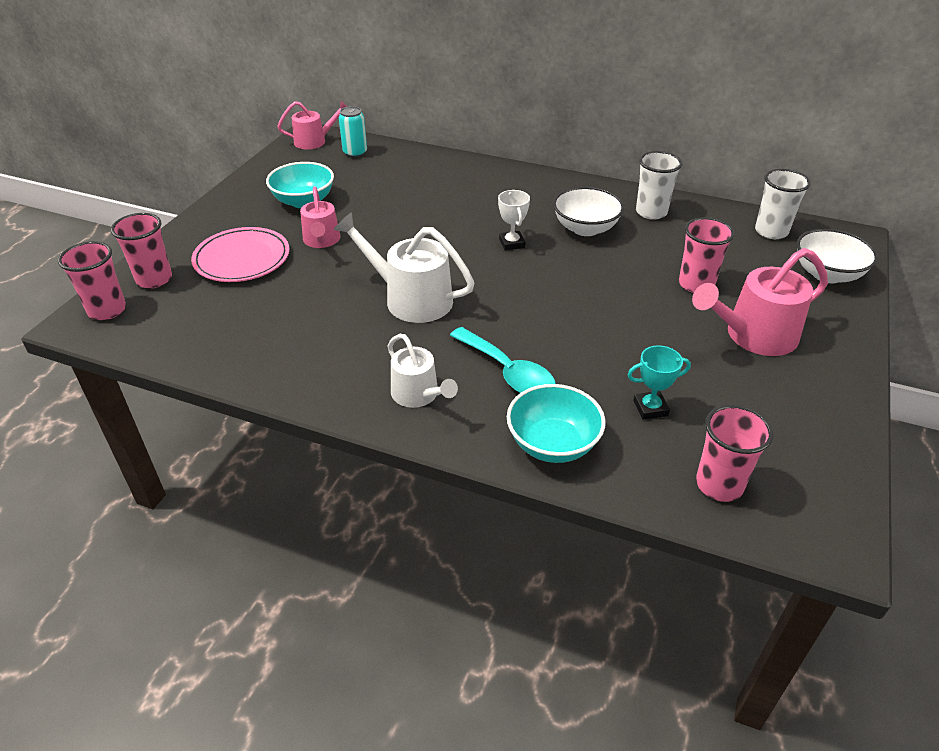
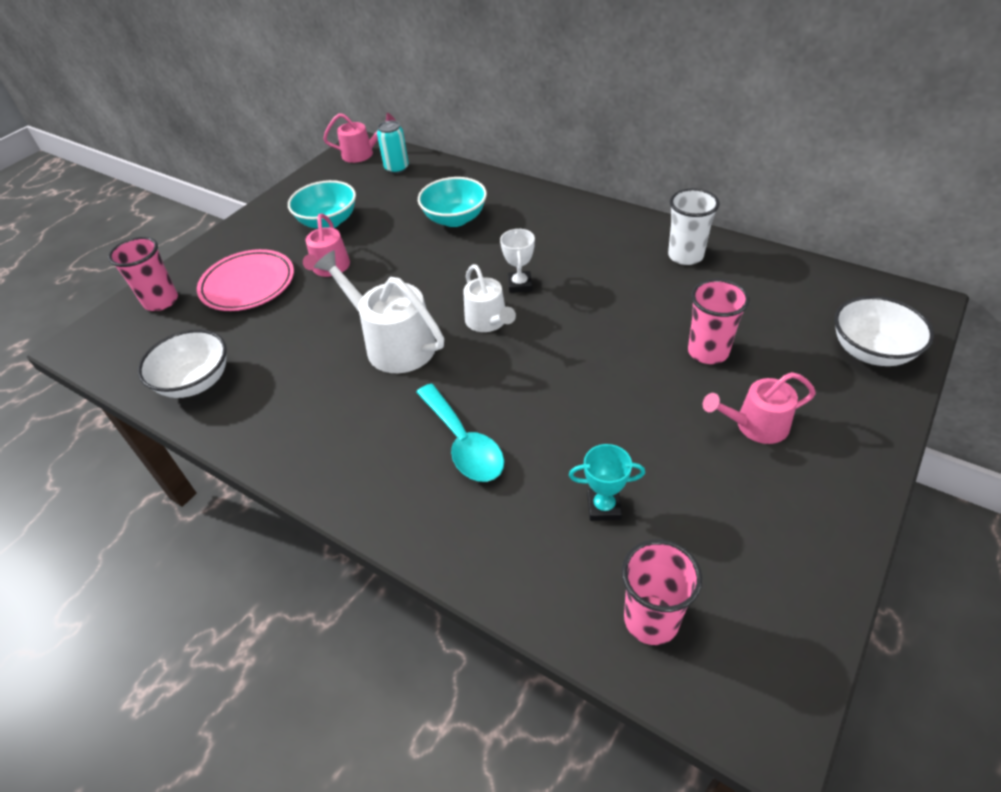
camera: 15 degrees right, 5 degrees up
pink cup [58,241,126,320] -> none
white watering can [387,334,458,408] -> white watering can moved to [463,264,516,332]
turquoise bowl [507,384,606,463] -> turquoise bowl moved to [418,177,487,227]
white bowl [553,187,624,236] -> white bowl moved to [138,329,227,398]
pink watering can [692,248,828,356] -> pink watering can [703,372,816,444], size x0.63
white cup [755,169,811,239] -> none

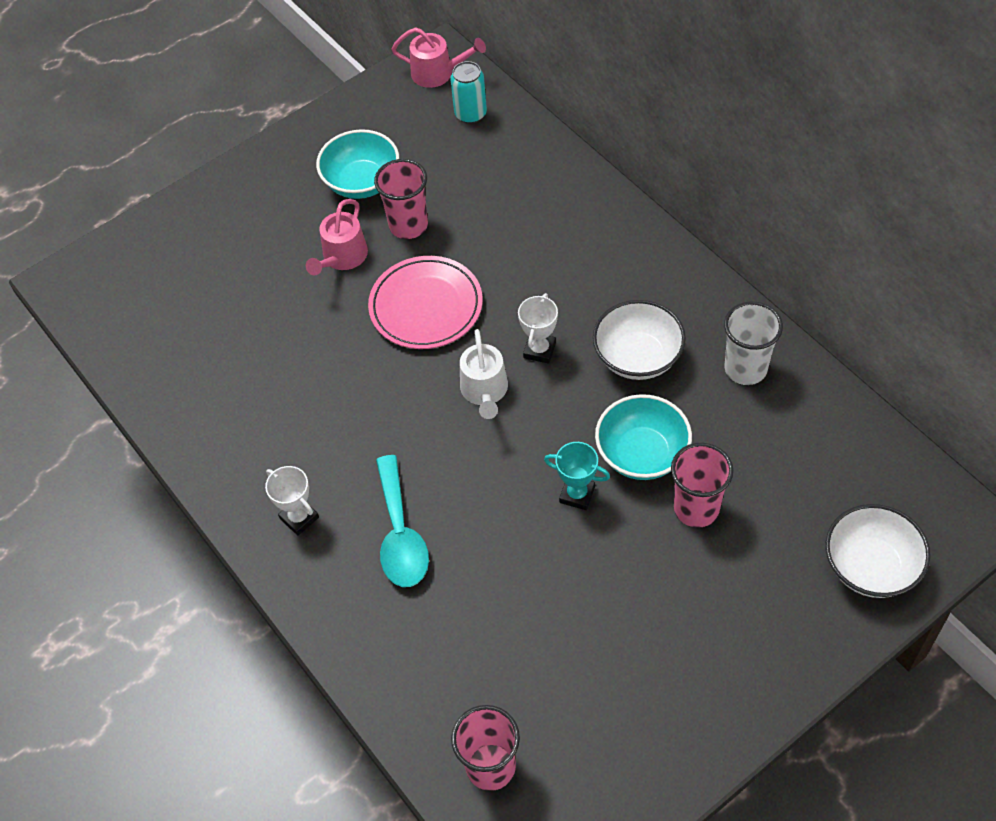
camera: 20 degrees right, 10 degrees up
pink cup [108,237,178,311] -> pink cup moved to [374,159,428,239]
white bowl [138,329,227,398] -> white bowl moved to [593,300,686,380]
pink plate [197,249,294,311] -> pink plate moved to [368,256,483,349]
white watering can [314,250,444,373] -> none
turquoise bowl [418,177,487,227] -> turquoise bowl moved to [595,394,692,480]
turquoise trophy [569,444,645,521] -> turquoise trophy moved to [544,442,610,510]
pink watering can [703,372,816,444] -> none
none -> white trophy [265,466,319,536]

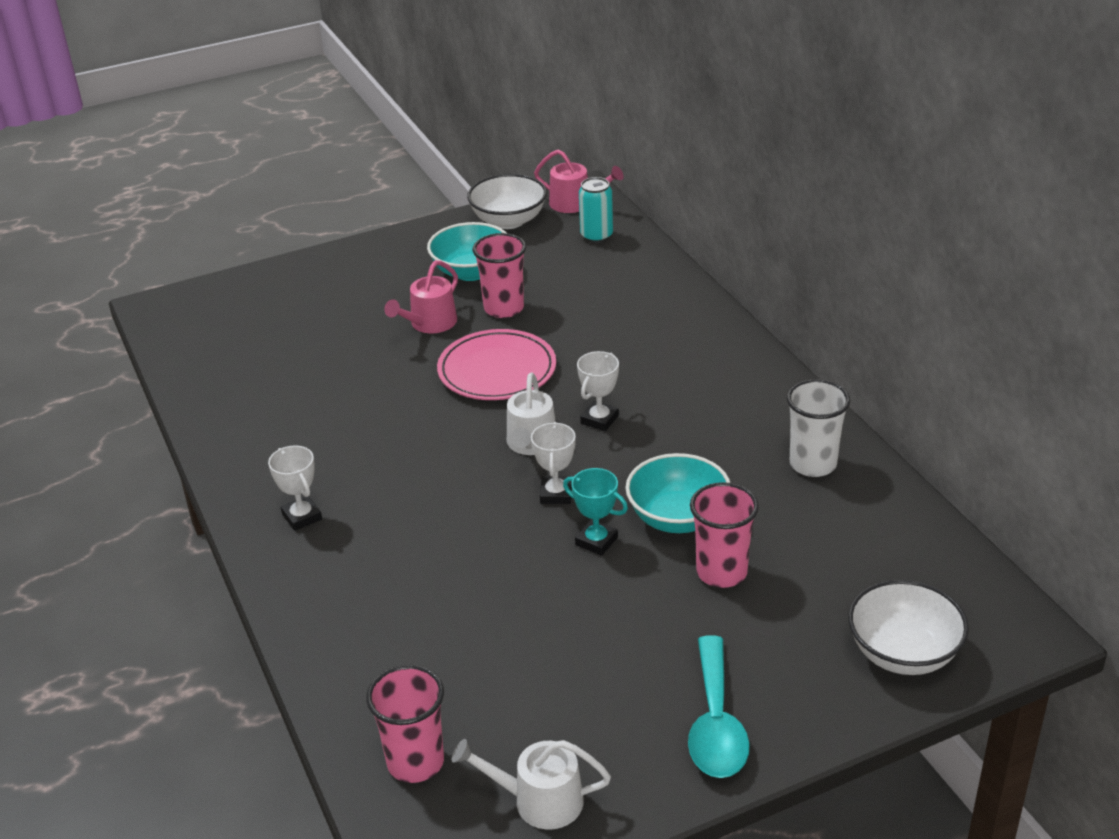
camera: 10 degrees right, 20 degrees down
turquoise spoon [376,455,429,587] -> turquoise spoon moved to [688,635,750,778]
white bowl [593,300,686,380] -> white bowl moved to [467,174,547,229]
none -> white watering can [452,739,611,830]
none -> white trophy [531,422,576,504]

